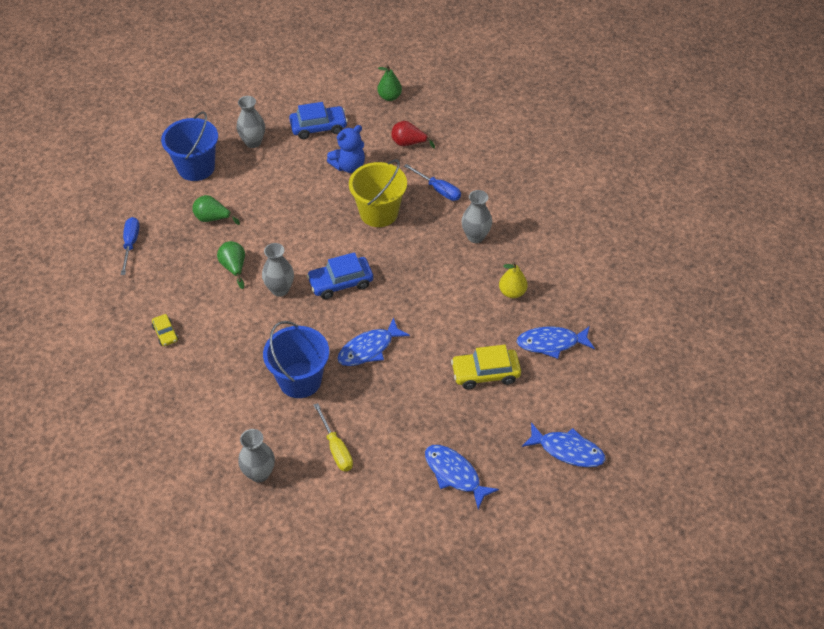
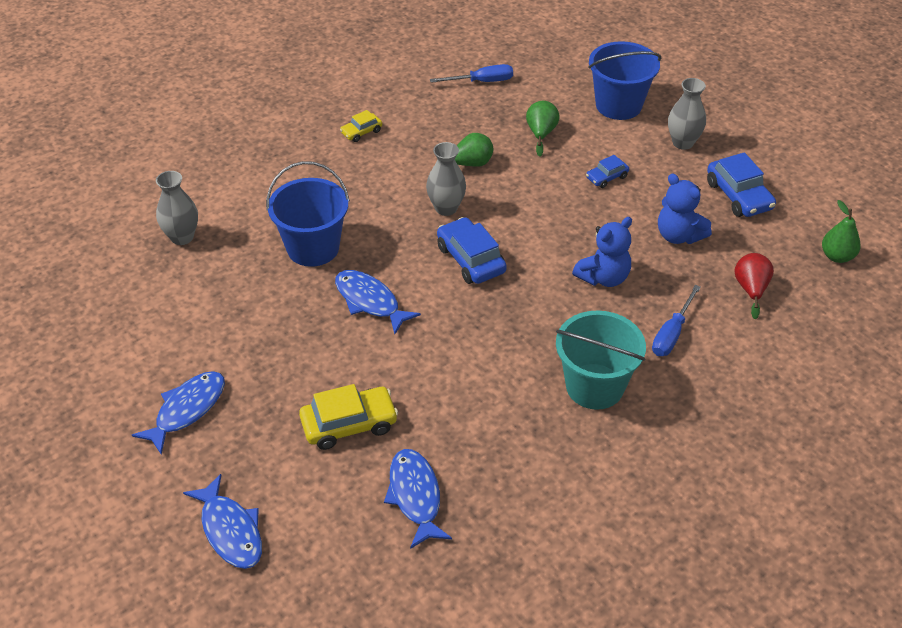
camera: 80 degrees right, 5 degrees down
yellow screwdriver [314,403,353,471] -> none
yellow bucket [349,159,407,227] -> blue teddy bear [572,217,632,287]
yellow car [451,345,521,389] -> yellow car turned 90 degrees clockwise [299,384,398,450]
grey vase [462,190,492,243] -> turquoise bucket [556,311,646,410]
yellow pear [499,262,528,298] -> none
blue fish [522,422,605,467] -> blue fish turned 45 degrees counterclockwise [183,474,262,569]
none -> blue car [586,155,629,188]

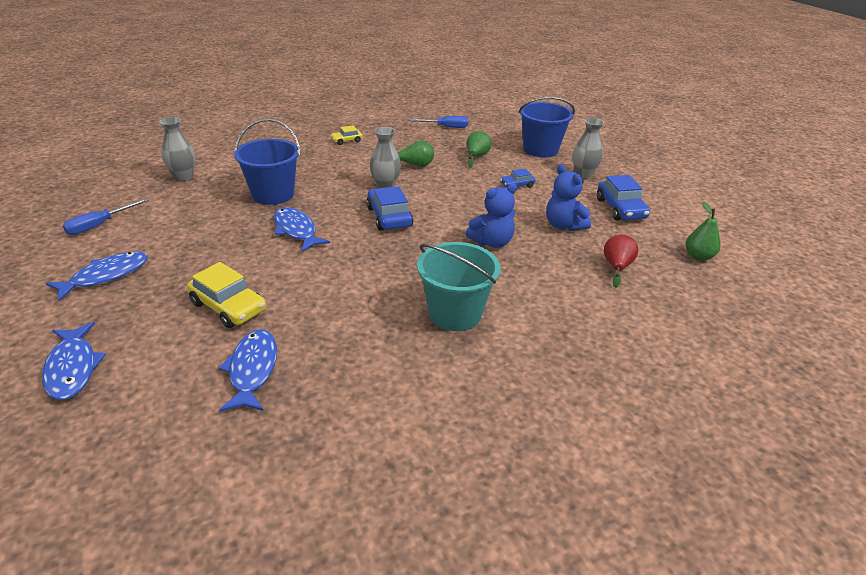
camera: 10 degrees right, 10 degrees down
yellow car [299,384,398,450] -> yellow car turned 45 degrees clockwise [187,262,266,328]
blue screwdriver [652,285,701,356] -> blue screwdriver moved to [63,198,148,235]

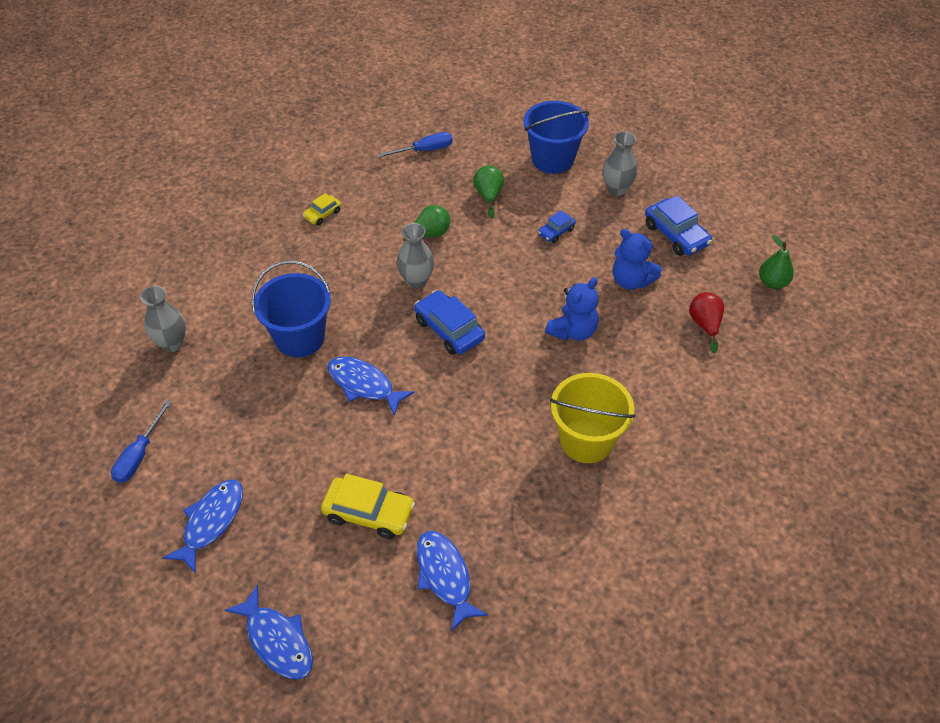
camera: 20 degrees left, 15 degrees up
turquoise bucket [417,242,501,331] -> yellow bucket [550,373,635,463]

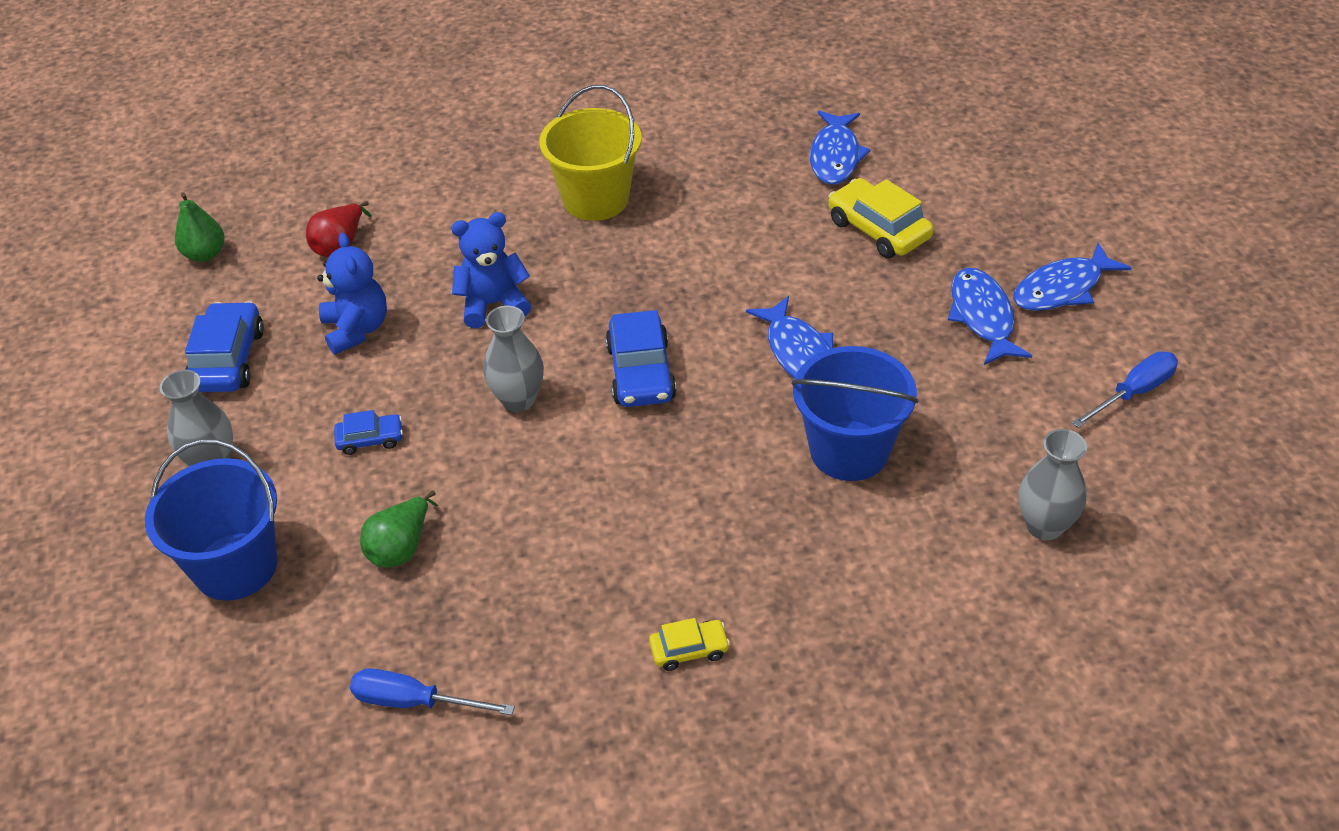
camera: 145 degrees left, 5 degrees down
blue fish [225,584,313,679] -> blue fish moved to [948,268,1032,365]
grey vase [397,223,434,289] -> grey vase moved to [483,306,544,412]
green pear [403,205,450,242] -> none

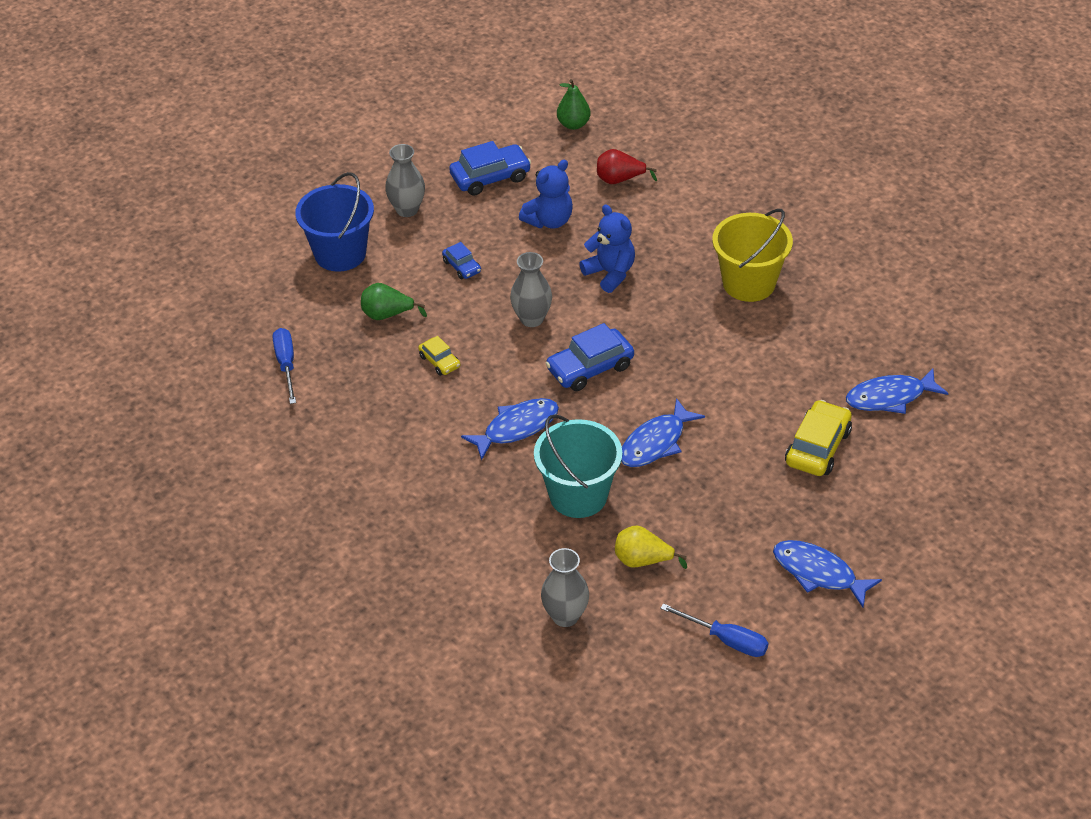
camera: 65 degrees right, 0 degrees up
yellow car [649,618,730,671] -> yellow car moved to [418,336,460,376]
blue bucket [792,346,919,481] -> turquoise bucket [534,414,622,518]
blue fish [948,268,1032,365] -> blue fish moved to [461,398,559,461]
none -> yellow pear [615,525,687,569]

